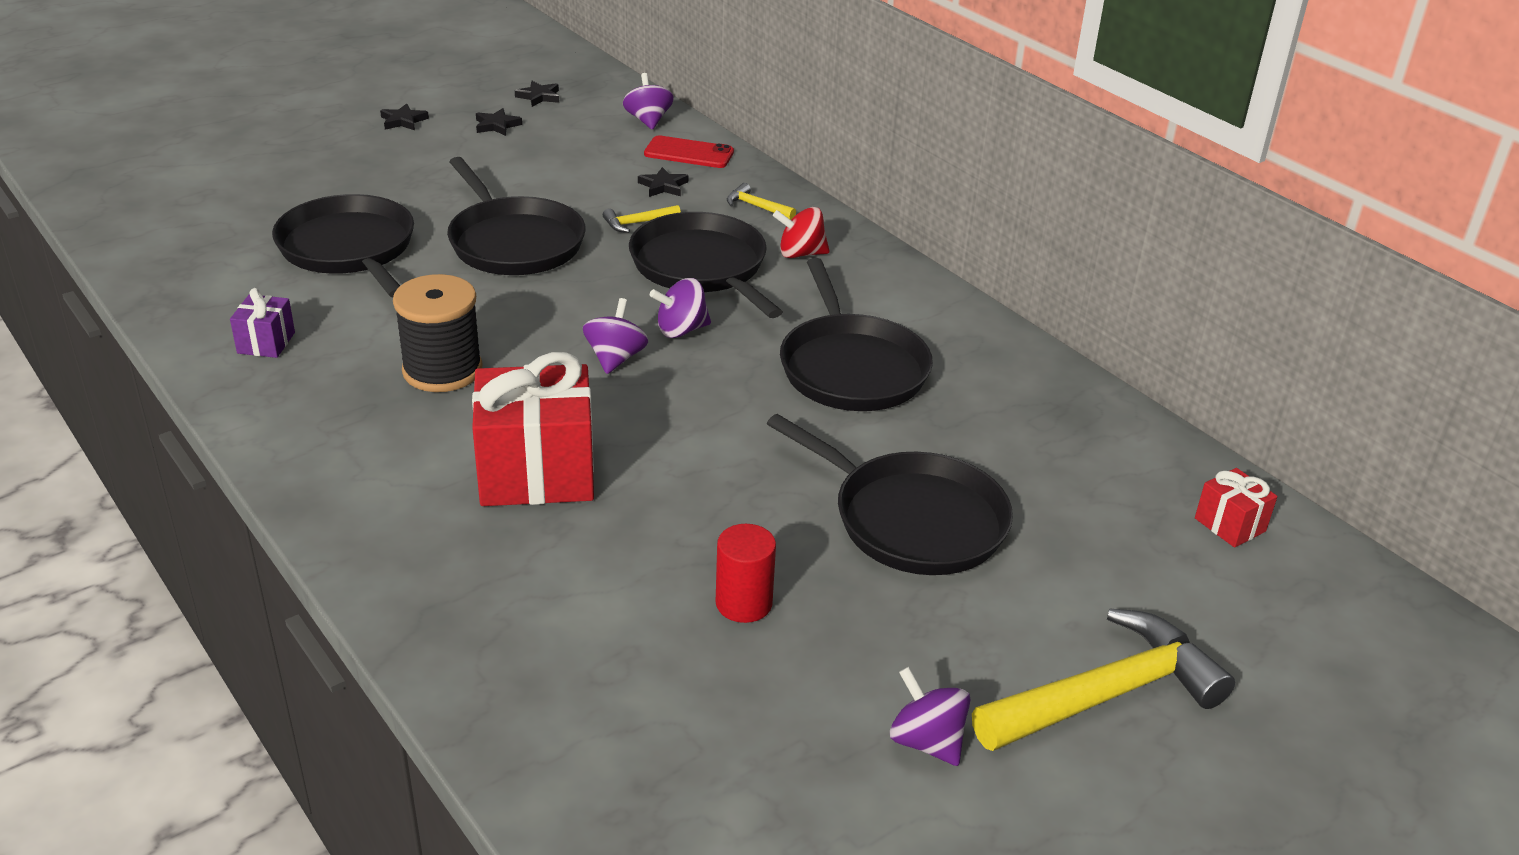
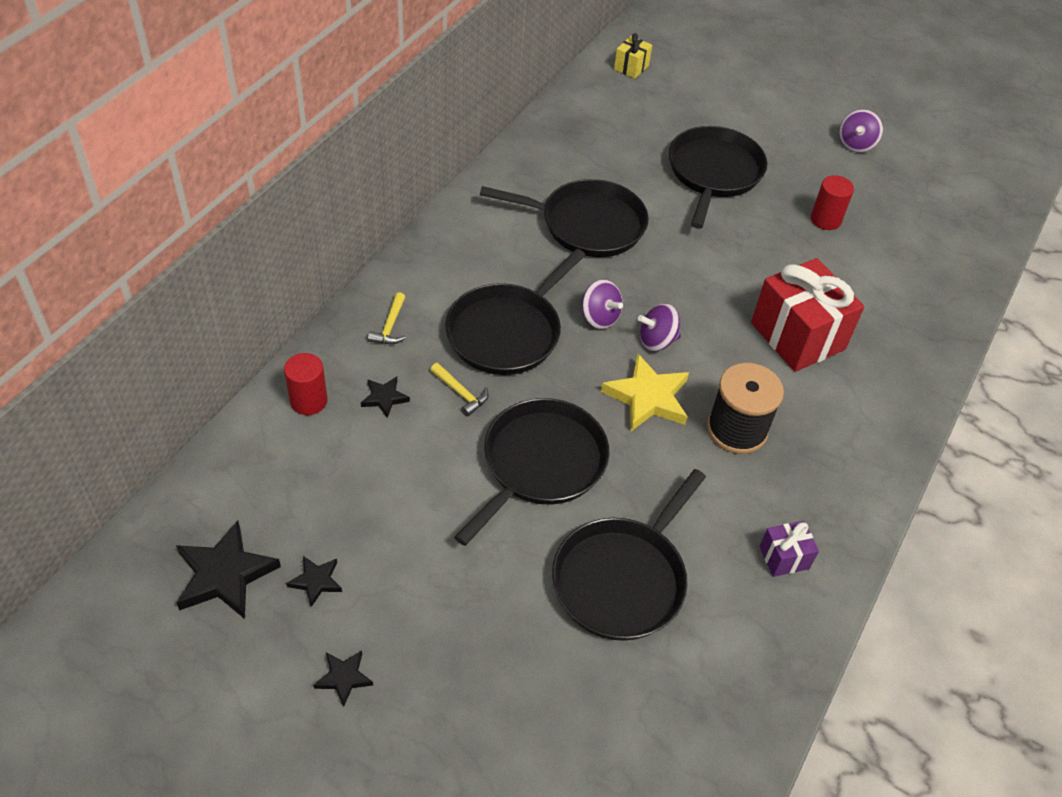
camera: 115 degrees left, 15 degrees up
black star [515,81,559,107] -> black star [176,521,281,619], size x1.90
purple spinning top [623,73,674,130] -> none
red phone [644,135,734,168] -> red cylinder [284,353,328,415]
red spinning top [773,207,830,258] -> none
black pan [780,258,933,411] -> black pan turned 45 degrees clockwise [480,179,648,257]
yellow hammer [972,608,1235,751] -> none
red gift [1195,468,1277,548] -> yellow gift [614,33,652,79]
none -> yellow star [601,354,689,431]

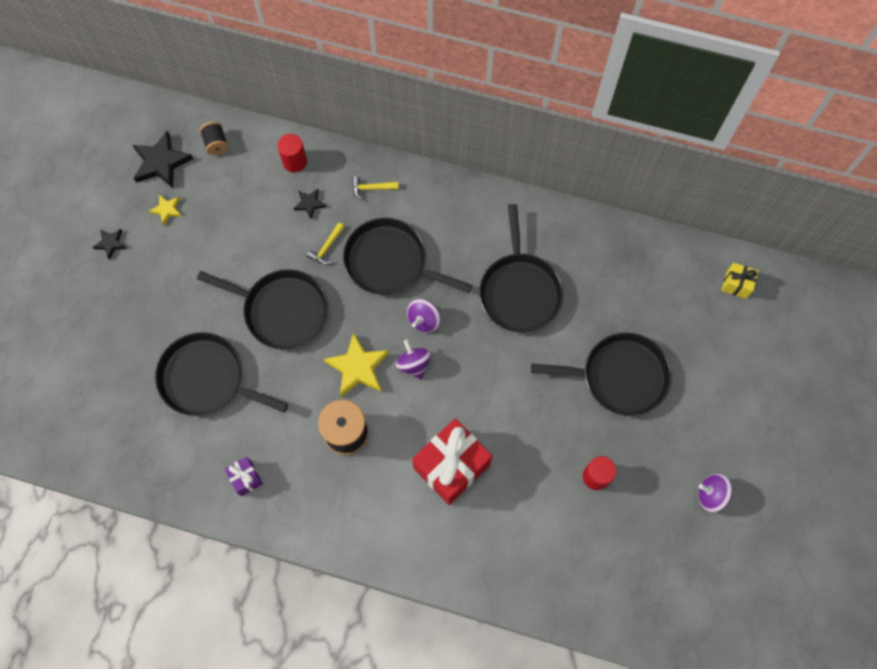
camera: 80 degrees right, 20 degrees up
black star [286,556,342,607] -> yellow star [149,194,182,225]
none -> black spool [200,122,228,155]

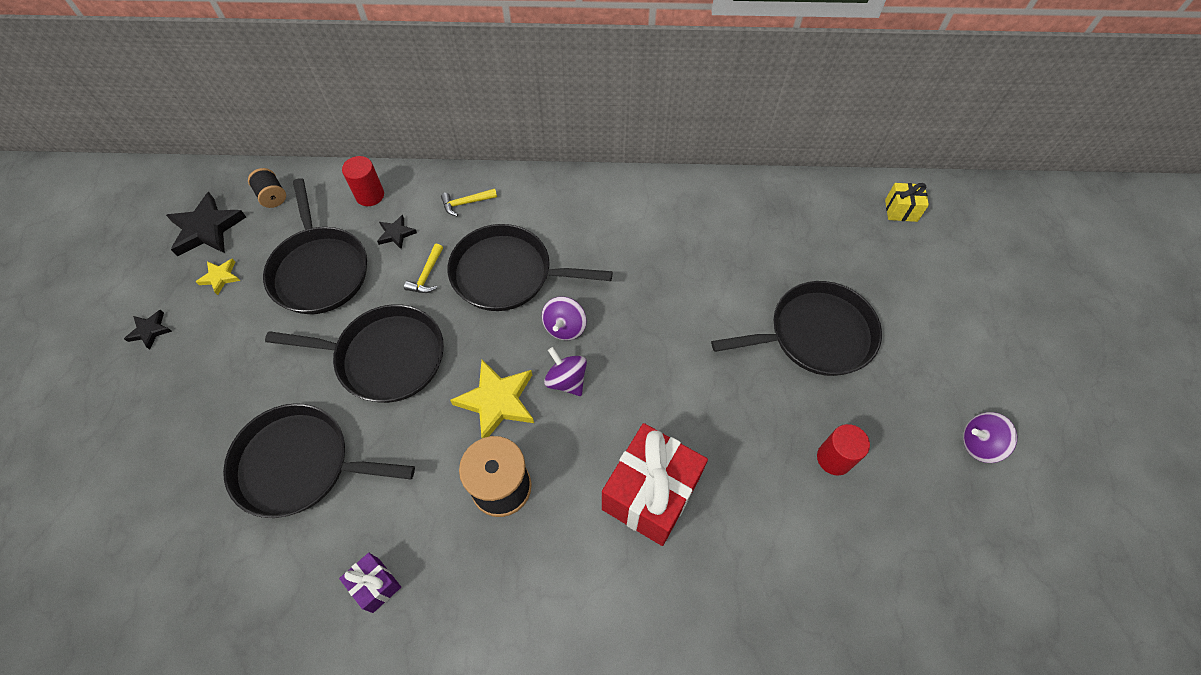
camera: 15 degrees left, 10 degrees down
black pan [479,204,564,333] -> black pan moved to [263,178,367,314]

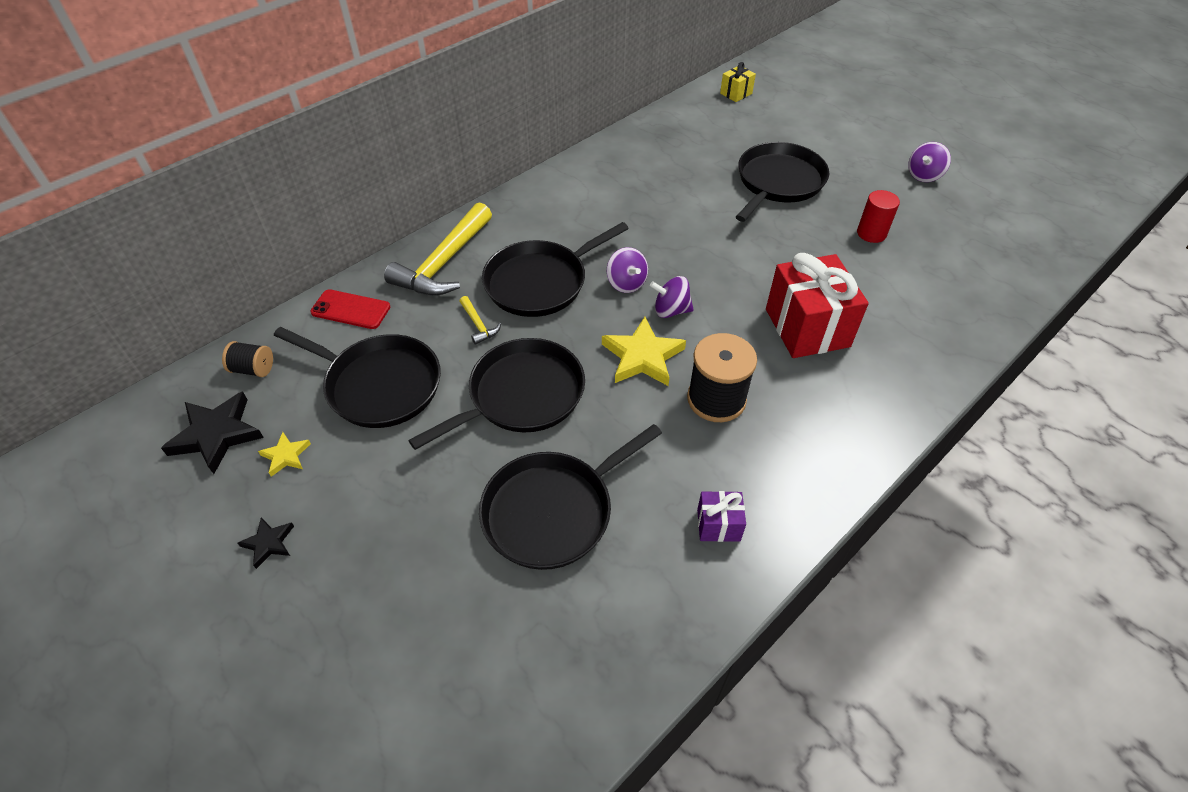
camera: 45 degrees left, 10 degrees down
red cylinder [342,156,384,206] -> red phone [310,289,390,329]
black star [377,215,417,250] -> none
yellow hammer [441,188,497,216] -> yellow hammer [384,202,492,296], size x2.31

